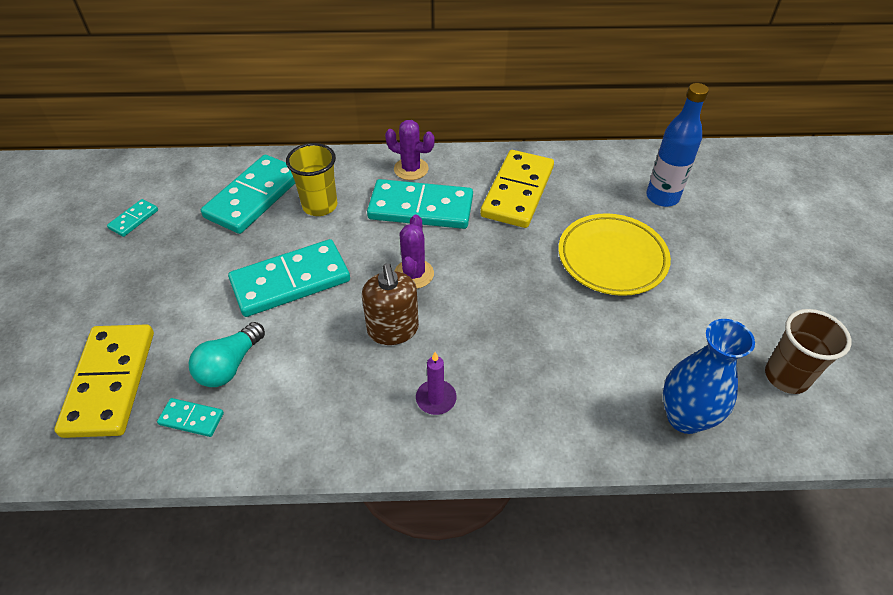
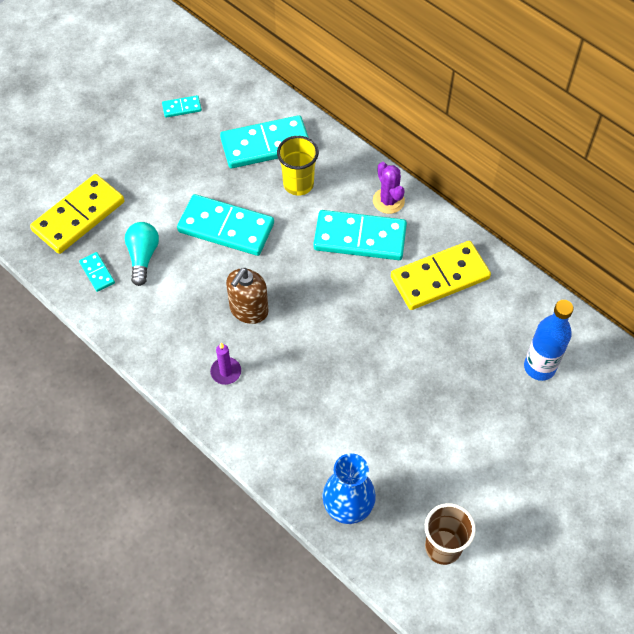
camera: 45 degrees right, 10 degrees up
turquoise light bulb [189,322,265,387] -> turquoise light bulb turned 105 degrees clockwise [125,222,159,286]
turquoise domino [367,179,473,229] -> turquoise domino turned 45 degrees counterclockwise [313,210,407,260]
purple cactus [395,215,434,289] -> none
yellow plate [559,213,671,296] -> none

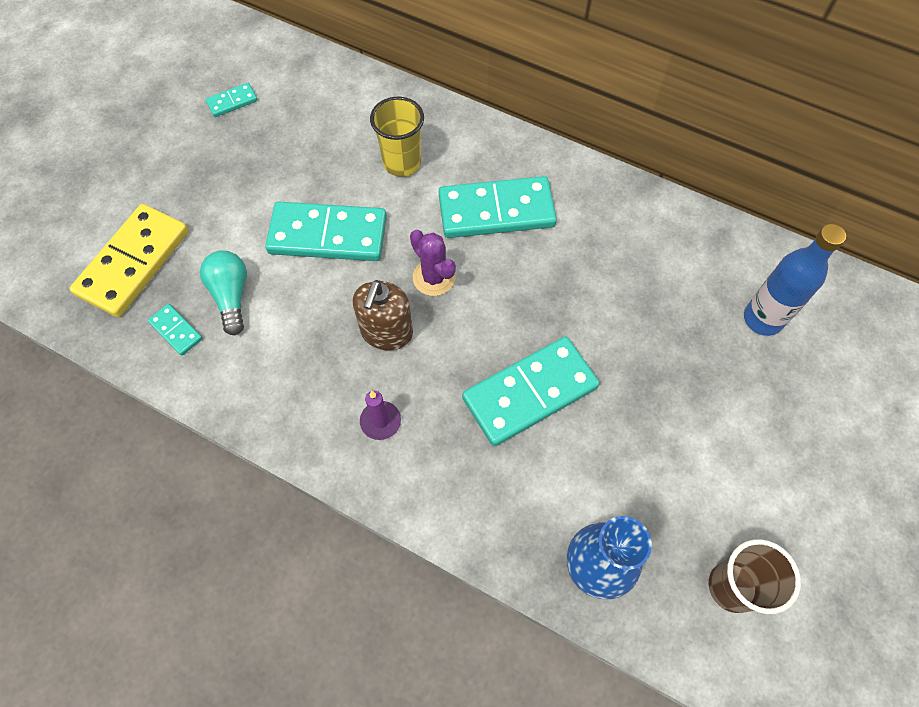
camera: 15 degrees left, 5 degrees up
turquoise domino [220,115,309,168] -> turquoise domino moved to [462,336,600,446]
purple cactus [373,162,405,214] -> purple cactus moved to [410,230,456,296]
yellow domino [391,241,491,310] -> none

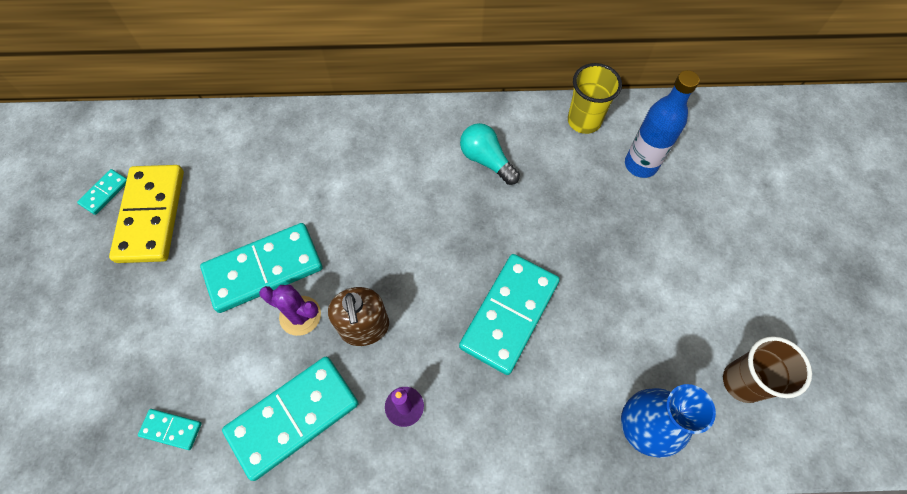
camera: 30 degrees left, 0 degrees up
yellow domino [69,204,189,317] -> yellow domino moved to [109,165,184,263]
turquoise light bulb [200,251,247,335] -> turquoise light bulb moved to [460,123,520,185]
yellow cup [370,97,424,177] -> yellow cup moved to [568,63,622,134]
purple cactus [410,230,456,296] -> purple cactus moved to [259,285,321,336]
turquoise domino [439,176,557,238] -> turquoise domino moved to [222,357,359,481]

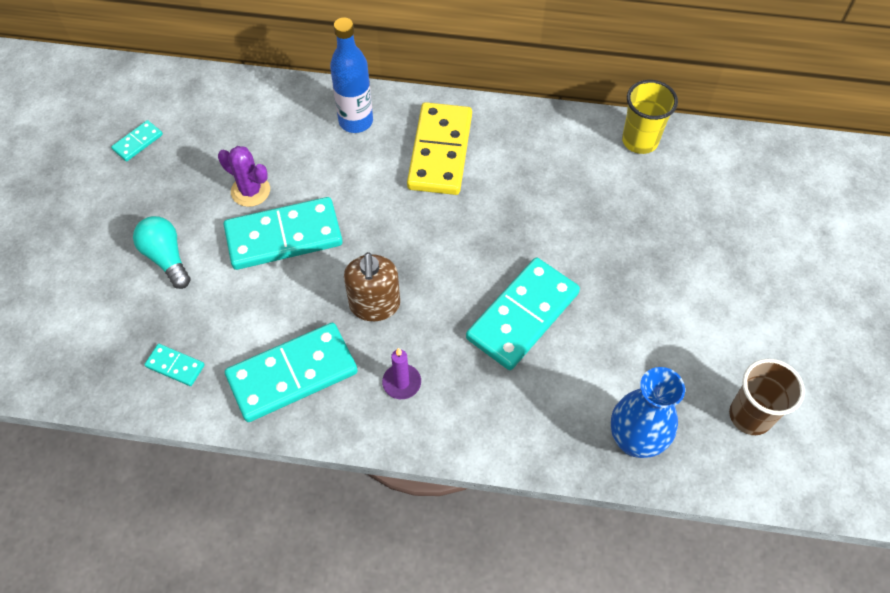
camera: 10 degrees right, 5 degrees down
yellow domino [109,165,184,263] -> yellow domino moved to [407,102,472,195]
purple cactus [259,285,321,336] -> purple cactus moved to [218,146,270,207]
turquoise light bulb [460,123,520,185] -> turquoise light bulb moved to [133,216,191,289]
blue bottle [625,70,699,178] -> blue bottle moved to [330,17,373,133]

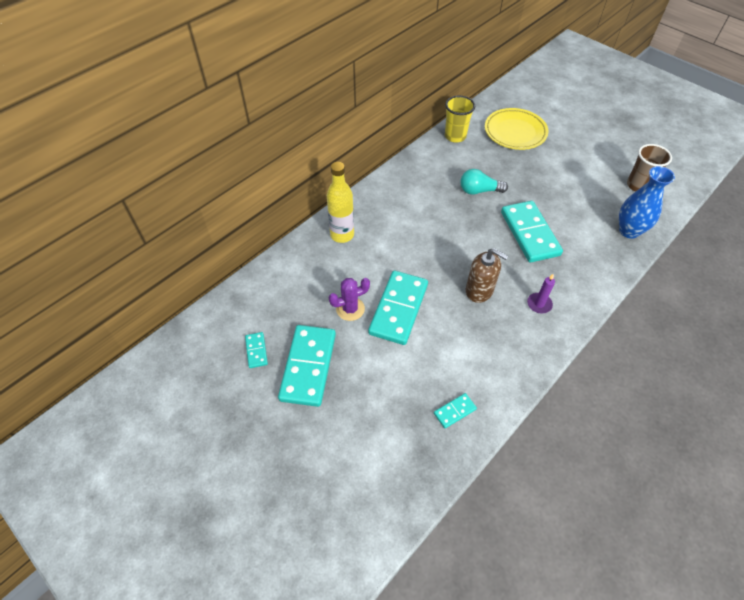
camera: 55 degrees left, 5 degrees down
turquoise light bulb [133,216,191,289] -> turquoise light bulb moved to [460,169,508,195]
turquoise domino [225,323,358,422] -> turquoise domino moved to [278,325,336,407]
blue bottle [330,17,373,133] -> yellow bottle [327,162,354,243]
yellow domino [407,102,472,195] -> none
none -> yellow plate [485,108,548,150]

